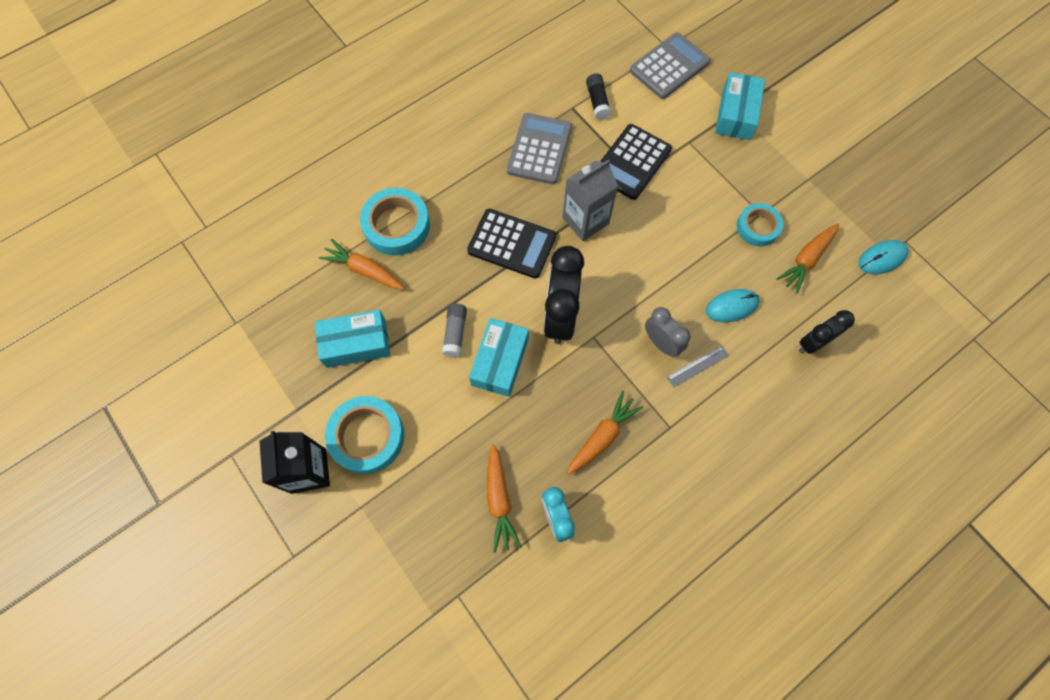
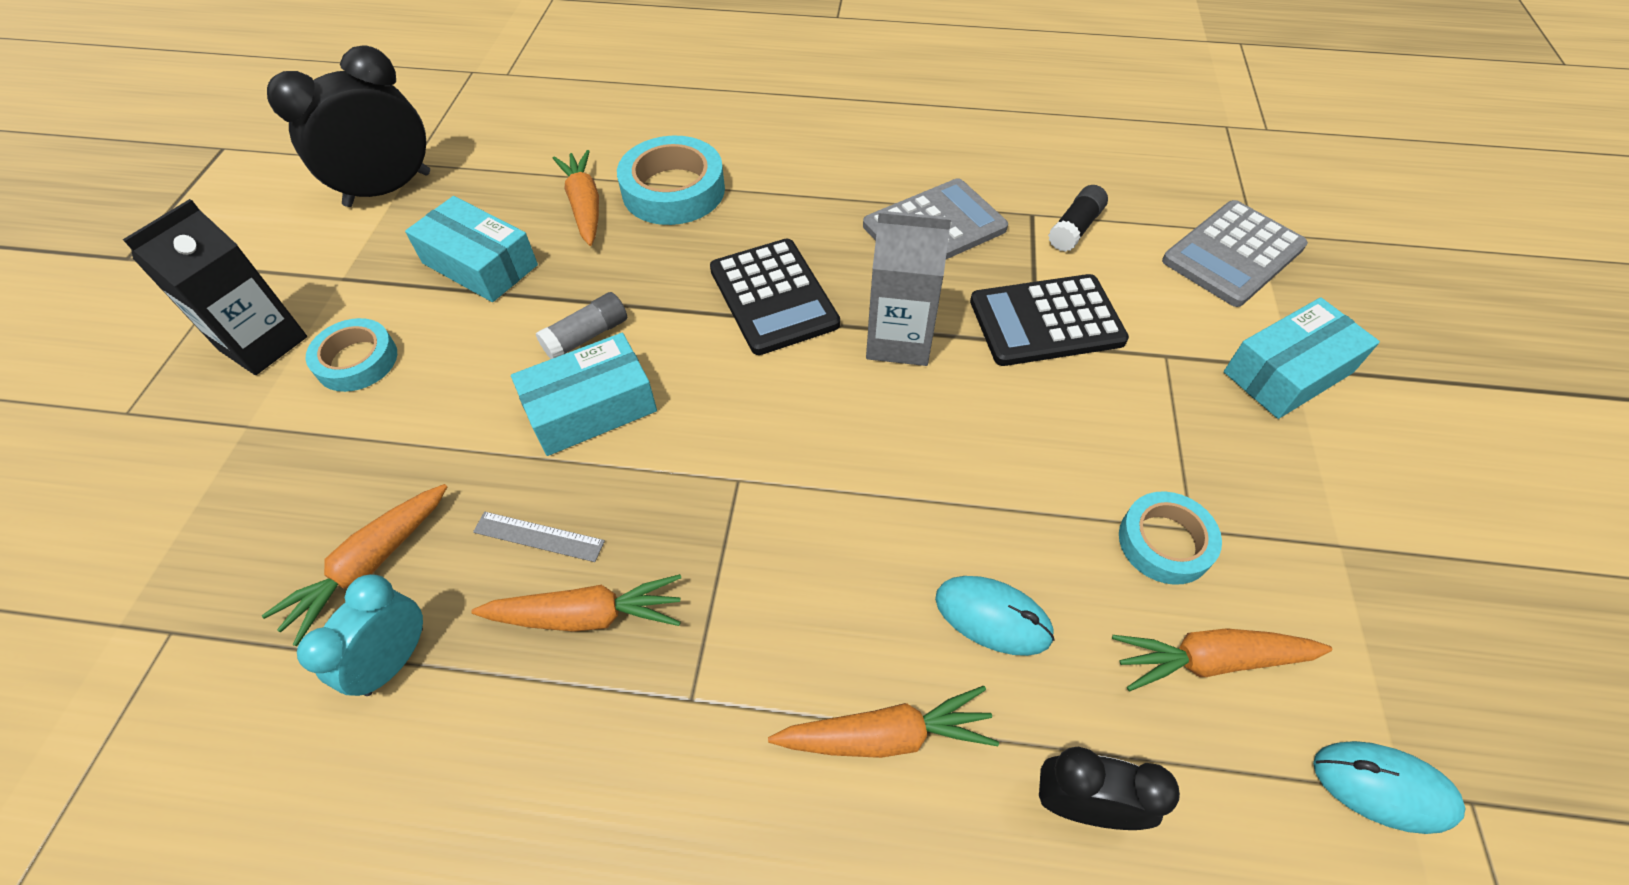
camera: 45 degrees right, 15 degrees down
turquoise tape [325,396,404,474] -> turquoise tape [306,318,397,392], size x0.64
black clock [543,246,584,344] -> black clock moved to [267,45,430,207]
grey calculator [630,32,711,99] -> grey calculator turned 135 degrees clockwise [1162,200,1308,307]
grey clock [645,307,690,357] -> none
grey ruler [667,345,729,388] -> grey ruler moved to [473,512,605,562]
none -> orange carrot [768,686,999,758]

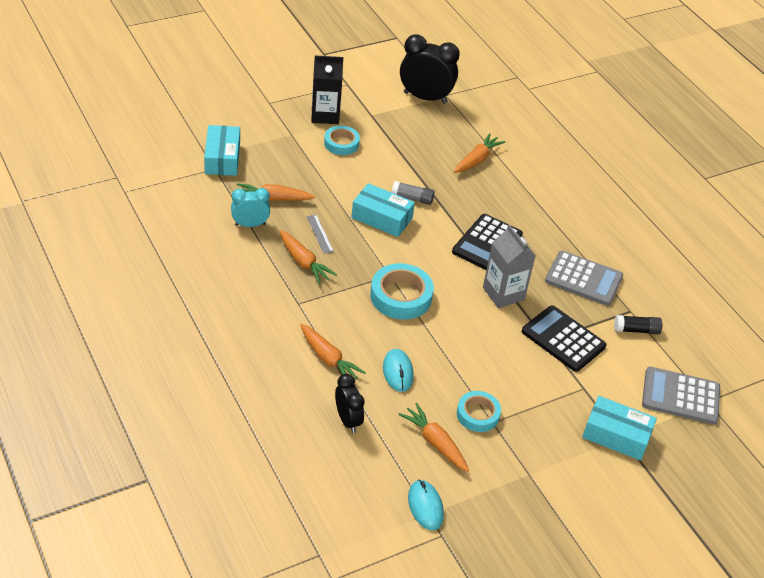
camera: 50 degrees right, 10 degrees down
turquoise box [405,196,538,302] -> turquoise box moved to [204,125,240,176]
turquoise tape [617,136,725,225] -> turquoise tape moved to [370,263,434,320]

